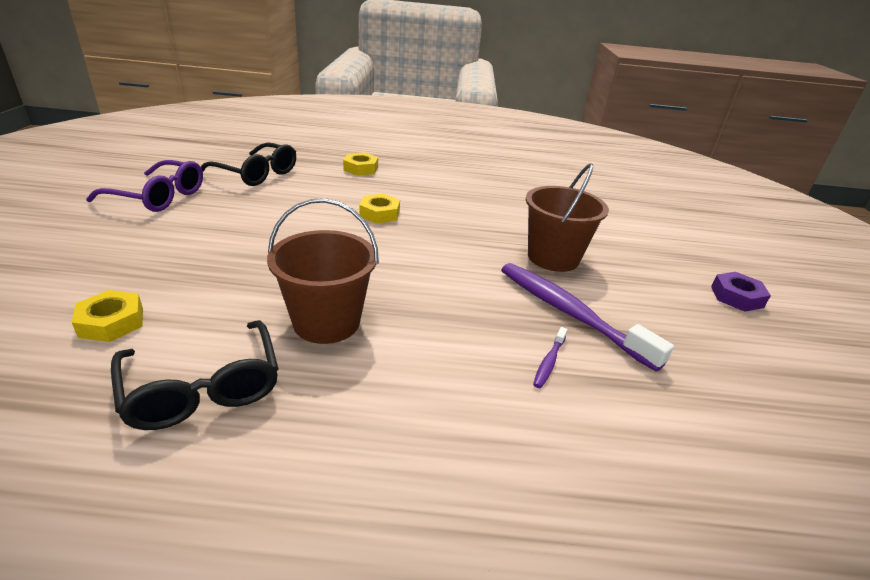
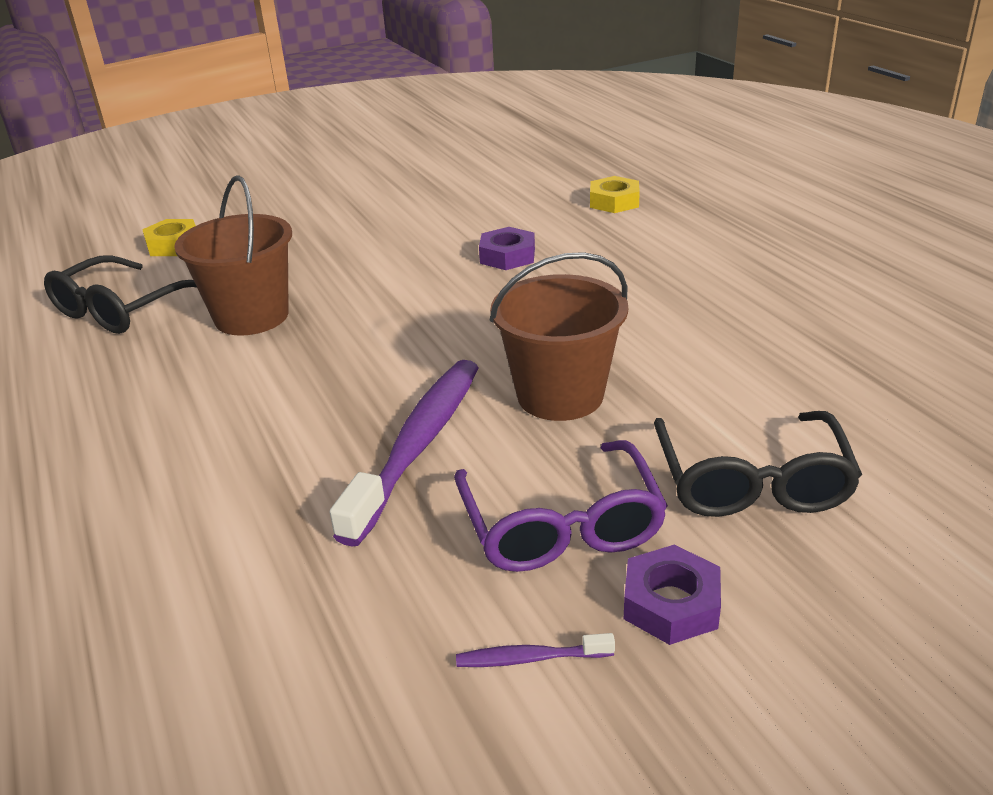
camera: 65 degrees right, 0 degrees up
purple glasses [86,160,203,212] -> purple glasses moved to [454,440,668,572]
black glasses [201,142,296,186] -> black glasses moved to [654,411,862,517]
yellow nut [360,194,400,224] -> purple nut [479,227,535,270]
purple toothbrush [533,327,568,388] -> purple toothbrush moved to [456,633,615,667]

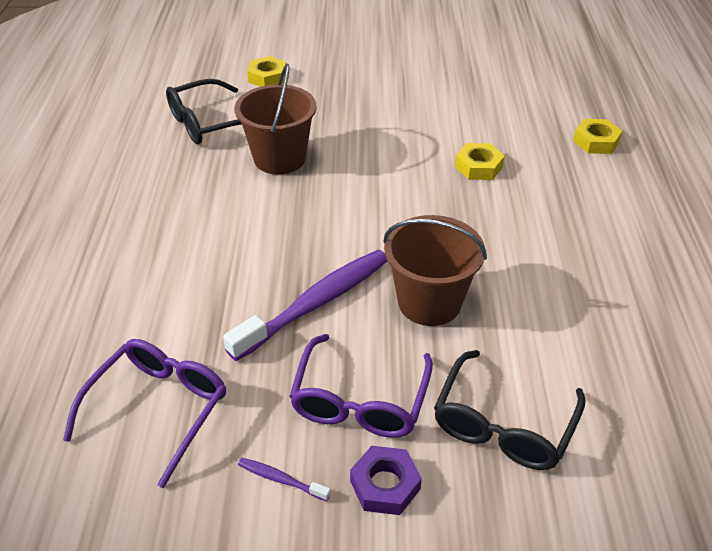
camera: 25 degrees right, 10 degrees up
purple nut [479,227,535,270] -> yellow nut [455,143,505,180]
none -> purple glasses [63,339,226,488]

